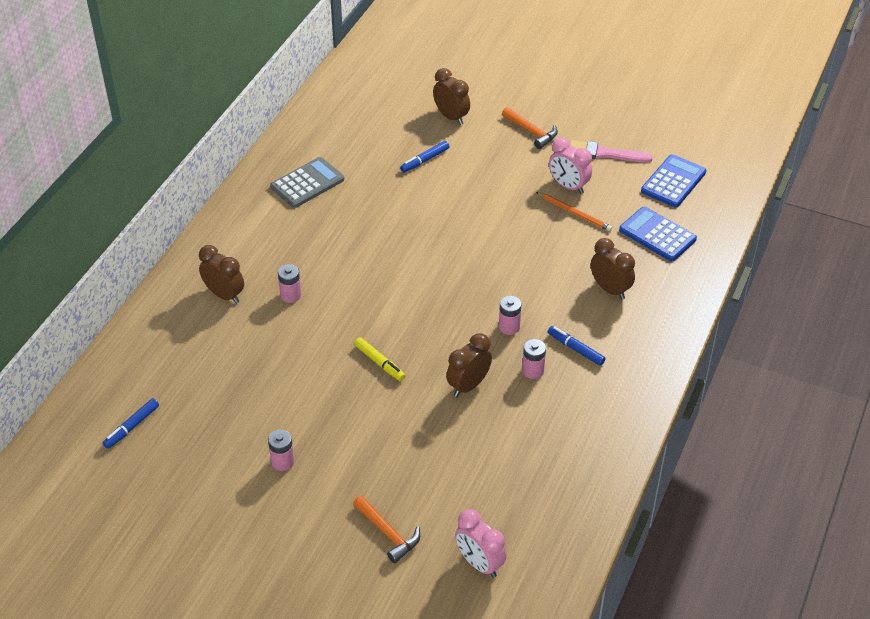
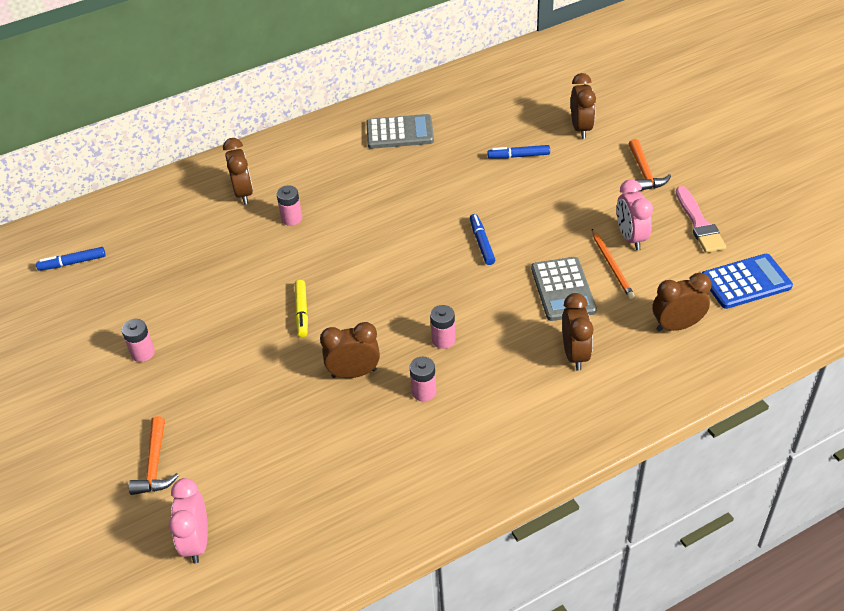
camera: 40 degrees right, 0 degrees up
blue marker [548,326,606,366] -> blue marker moved to [470,214,495,265]
pink brush [570,140,653,163] -> pink brush turned 150 degrees counterclockwise [676,186,726,253]
blue calculator [619,207,697,261] -> brown clock [653,273,712,332]
none -> grey calculator [531,257,597,321]

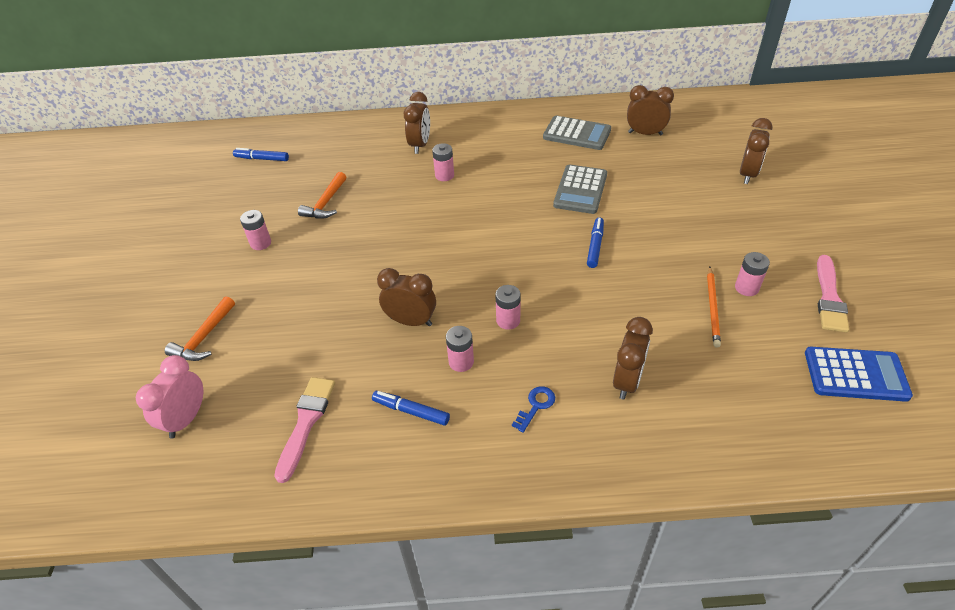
camera: 25 degrees right, 0 degrees up
yellow marker [295,280,308,337] -> none
blue marker [487,145,550,158] -> blue marker moved to [372,391,450,426]
grey calculator [531,257,597,321] -> grey calculator moved to [553,165,607,214]
pink clock [617,179,653,250] -> pink battery [735,252,770,296]
orange hammer [629,139,671,191] -> orange hammer moved to [298,172,346,219]
brown clock [653,273,712,332] -> brown clock moved to [627,85,674,135]
none -> pink brush [274,377,335,483]
none -> blue key [512,386,555,433]

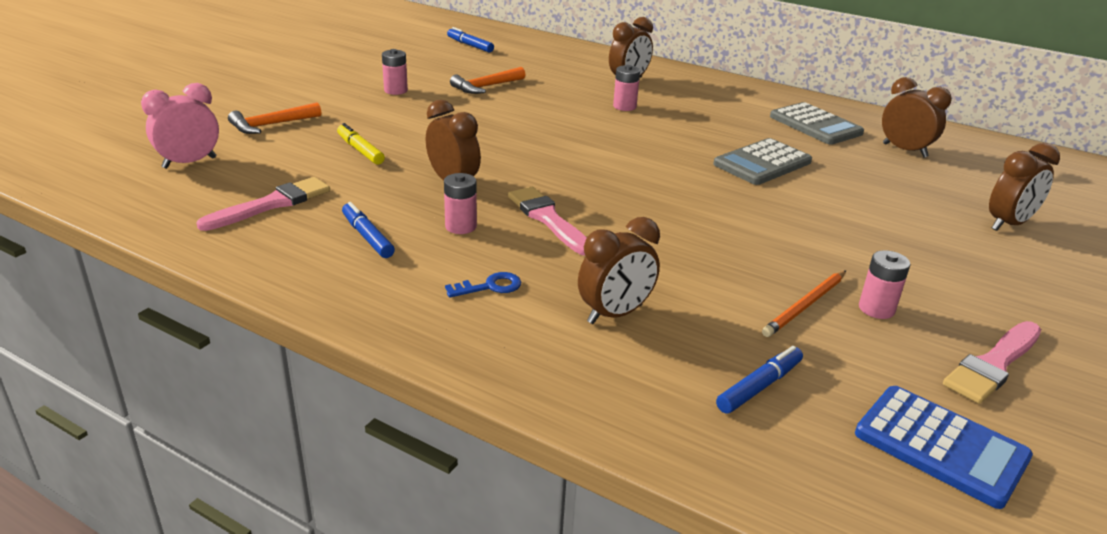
camera: 30 degrees right, 15 degrees down
pink battery [495,285,521,330] -> pink brush [508,187,587,256]
blue marker [587,217,604,268] -> blue marker moved to [716,346,803,414]
none -> yellow marker [337,123,385,165]

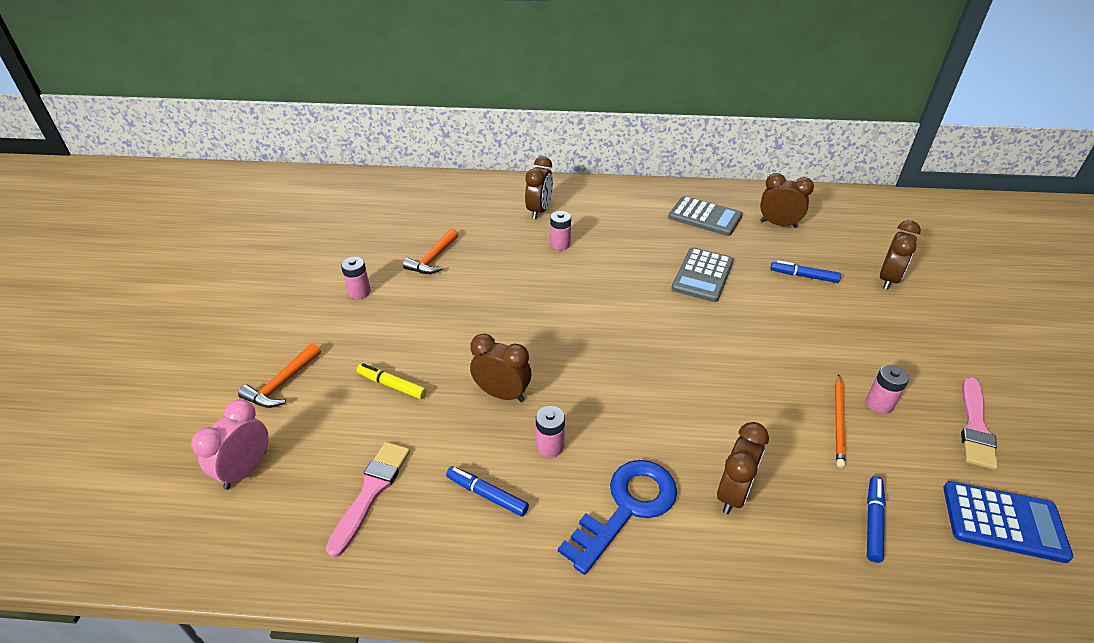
camera: 25 degrees left, 10 degrees up
blue key [445,272,521,298] -> blue key [558,460,677,575], size x2.20
blue marker [447,27,494,52] -> blue marker moved to [770,260,841,283]
pink brush [508,187,587,256] -> none

